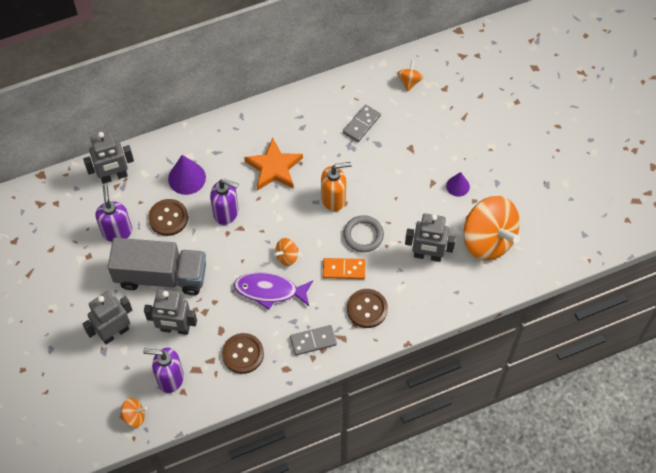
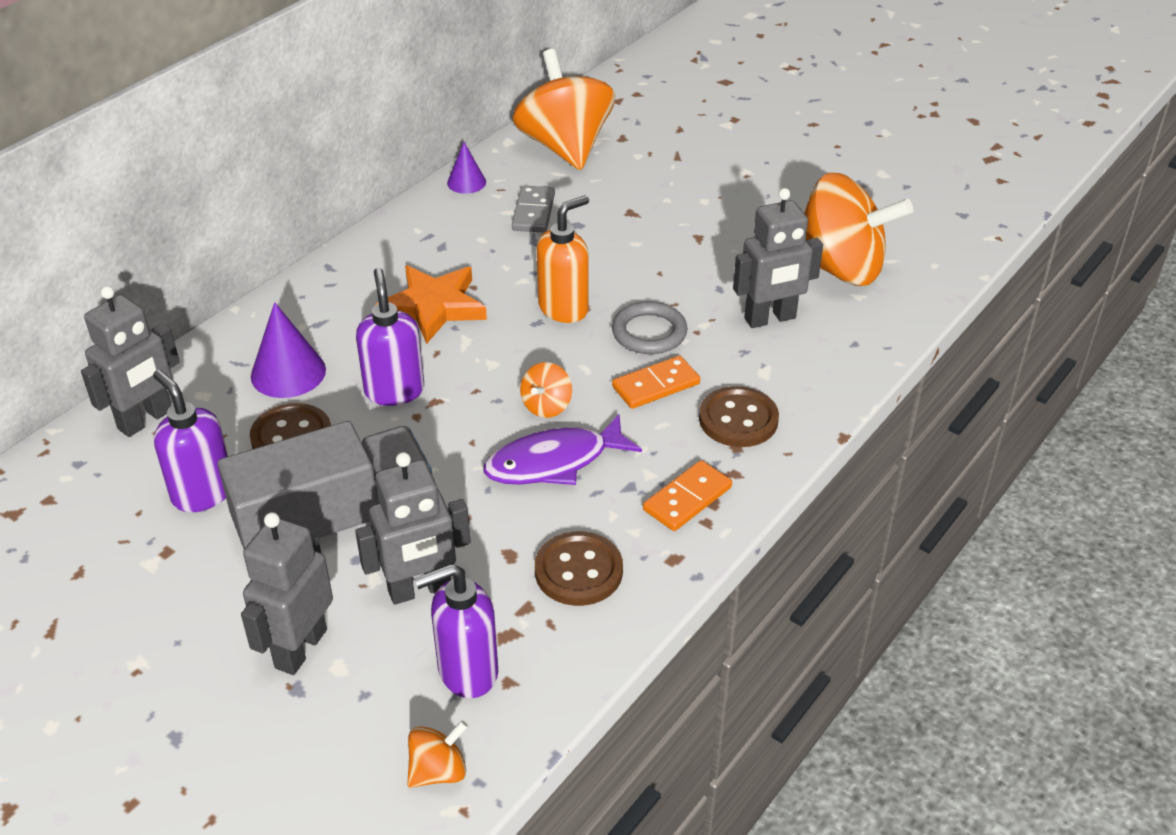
camera: 30 degrees left, 20 degrees down
purple soap dispenser [210,179,239,225] -> purple soap dispenser turned 90 degrees counterclockwise [356,268,424,406]
grey domino [290,325,337,356] -> orange domino [643,460,732,531]
orange spinning top [398,60,423,92] -> orange spinning top [513,49,615,170], size x2.36
purple cone [446,172,470,197] -> purple cone moved to [447,142,486,194]

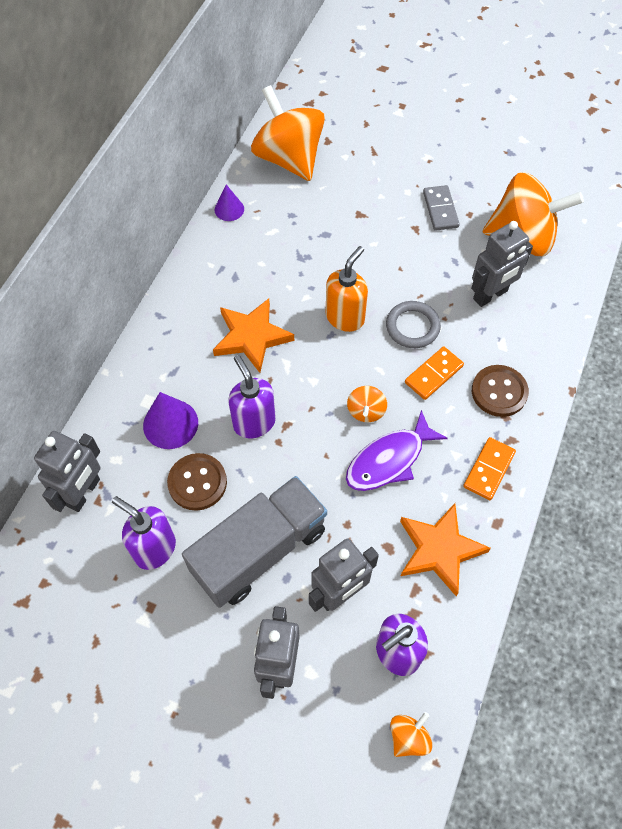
camera: 15 degrees left, 20 degrees up
grey domino [512,186,555,233] -> grey domino moved to [423,185,460,231]
brown button [535,531,623,606] -> orange star [400,503,491,596]

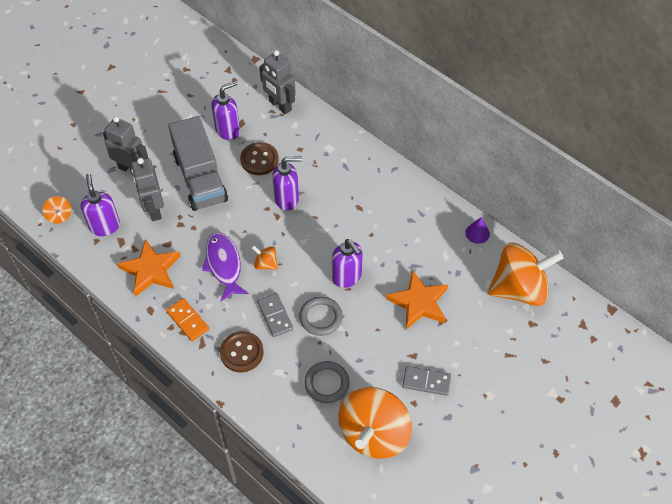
camera: 110 degrees right, 5 degrees down
purple cone [143,392,198,449] -> none
orange star [213,299,294,373] -> orange star moved to [386,270,448,329]
orange soap dispenser [326,246,368,332] -> purple soap dispenser [332,239,363,288]
orange domino [405,346,464,400] -> grey domino [257,293,293,337]
grey robot [471,221,533,307] -> grey ring [304,361,349,403]

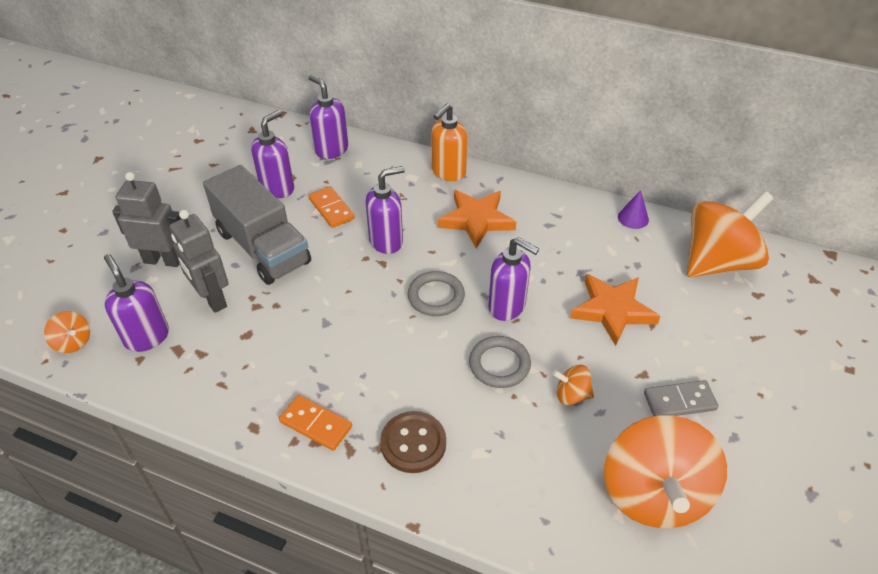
camera: 20 degrees left, 10 degrees down
orange star [117,239,180,297] -> orange star moved to [438,190,516,249]
purple fish [202,232,249,301] -> none
brown button [240,142,279,175] -> orange domino [308,186,355,228]
orange spinning top [252,245,278,270] -> orange spinning top moved to [553,365,594,405]
grey domino [257,293,293,337] -> none
grey robot [259,50,296,114] -> purple soap dispenser [308,75,348,159]
grey ring [304,361,349,403] -> grey ring moved to [408,271,465,316]
none -> orange soap dispenser [432,104,467,181]

